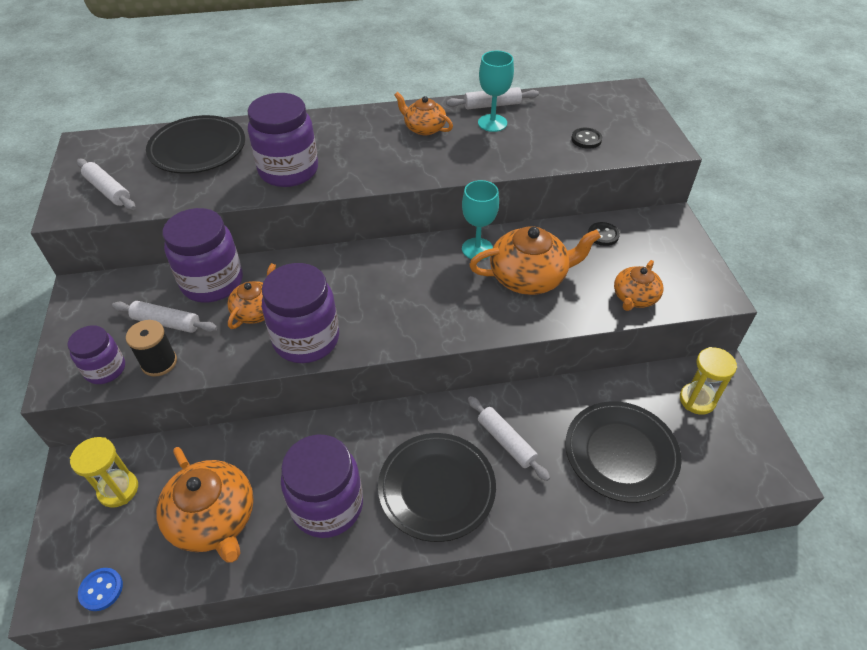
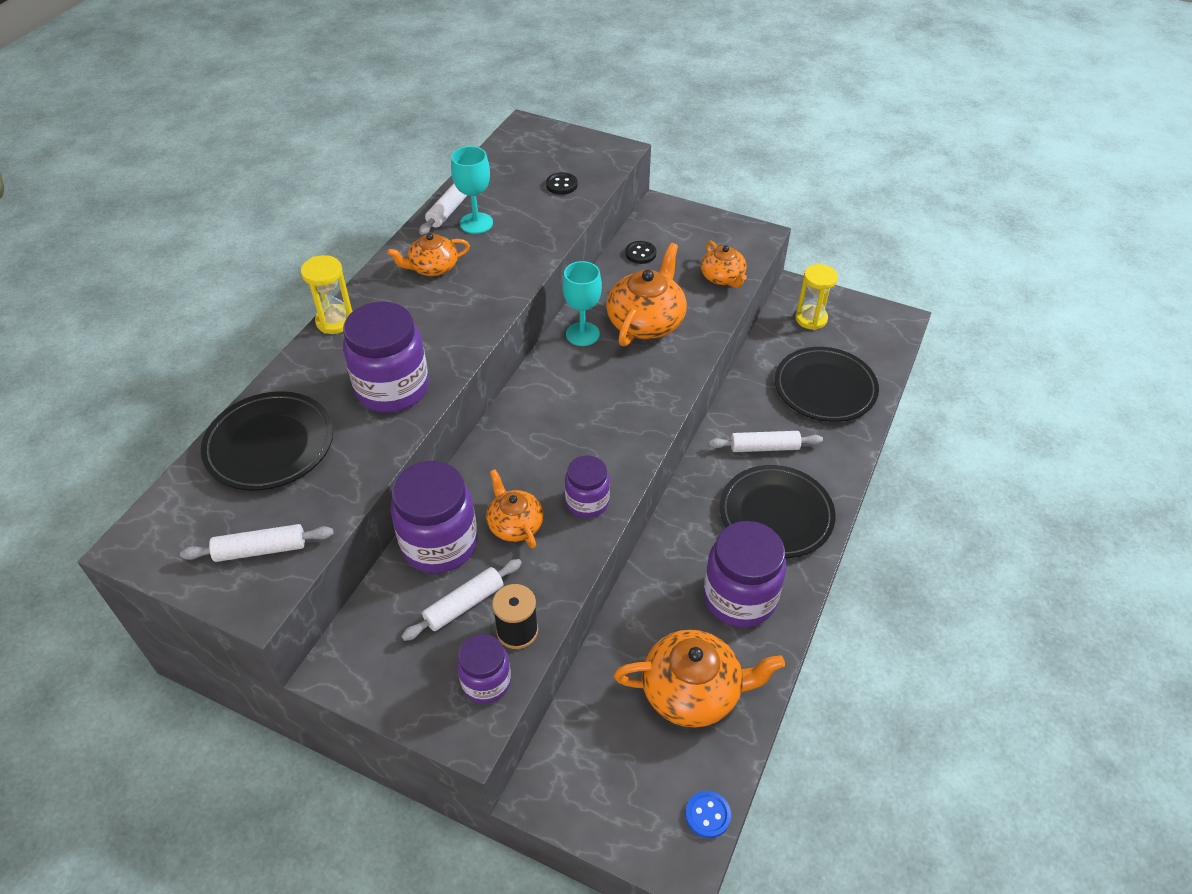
camera: 55 degrees left, 0 degrees up
yellow hourglass [70,437,138,507] -> yellow hourglass moved to [301,255,353,334]
purple jar [262,263,339,363] -> purple jar [565,455,610,518], size x0.58

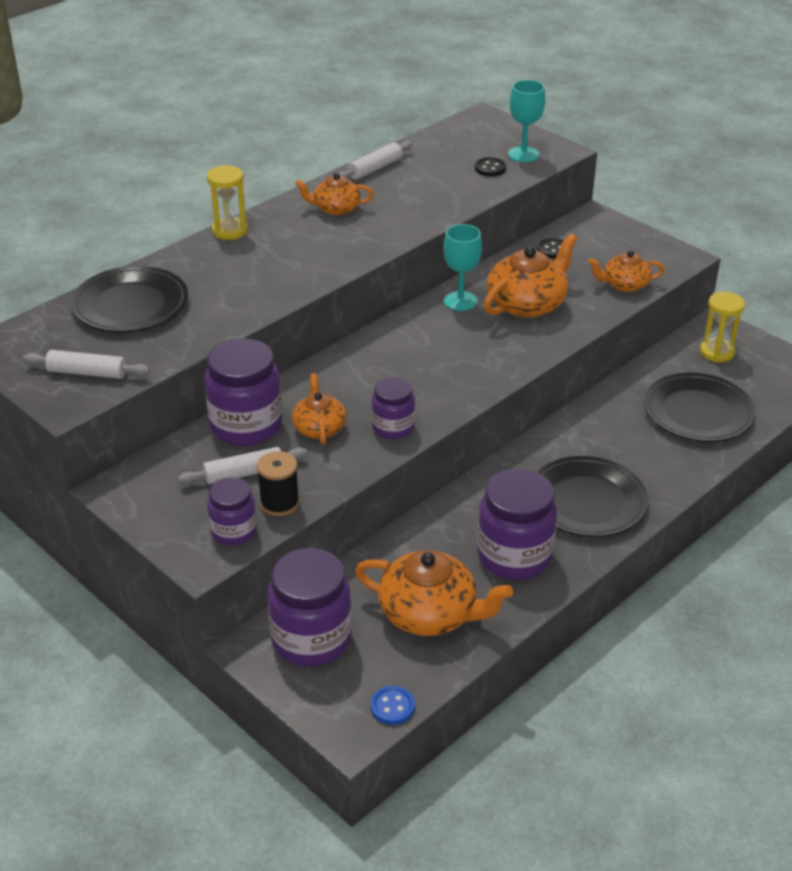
camera: 20 degrees right, 10 degrees down
purple jar [343,302,429,413] -> purple jar moved to [267,548,352,667]
turquoise goblet [451,146,493,234] -> turquoise goblet moved to [508,80,545,162]
orange teapot [701,241,747,288] -> orange teapot turned 90 degrees clockwise [588,250,665,292]
white rolling pin [709,431,823,452] -> none

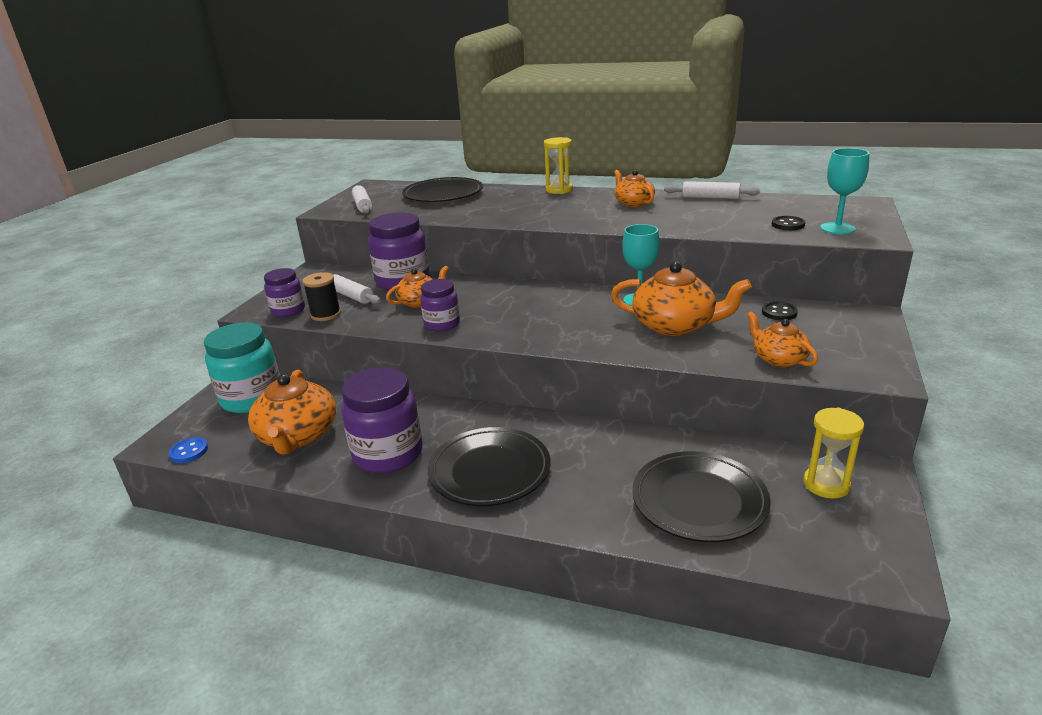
camera: 65 degrees right, 10 degrees down
purple jar [267,548,352,667] -> turquoise jar [204,322,280,413]

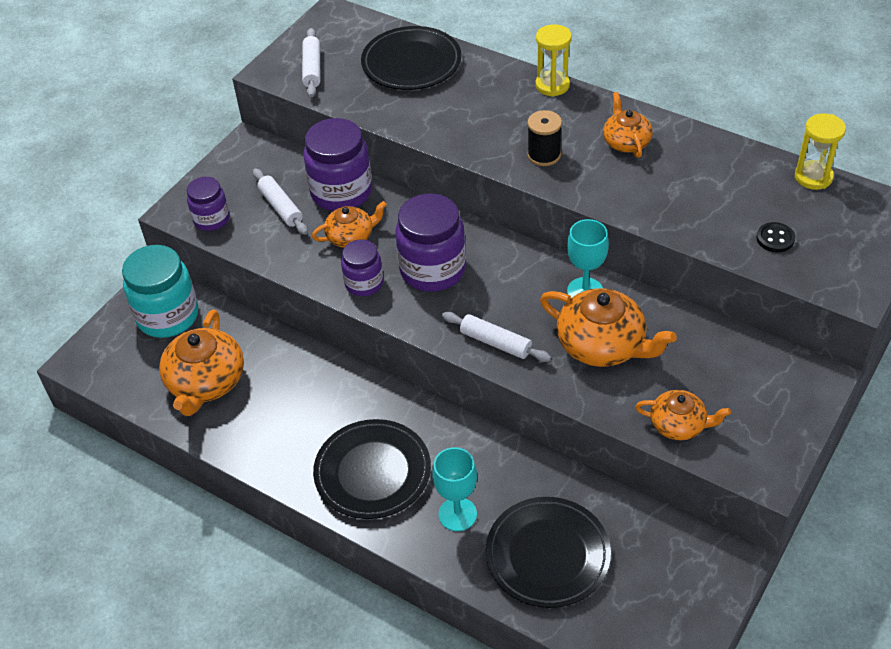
camera: 15 degrees right, 20 degrees up
blue button [169,437,208,463] -> none
black spool [302,272,341,321] -> black spool moved to [527,110,562,166]
purple jar [341,367,423,474] -> purple jar moved to [395,193,466,292]
white rolling pin [664,181,760,199] -> white rolling pin moved to [442,312,551,362]
orange teapot [747,311,818,367] -> orange teapot turned 120 degrees clockwise [635,390,731,440]
black button [762,302,798,320] -> none
yellow hourglass [803,407,864,499] -> yellow hourglass moved to [795,113,846,190]
turquoise goblet [820,148,869,234] -> turquoise goblet moved to [432,447,477,531]

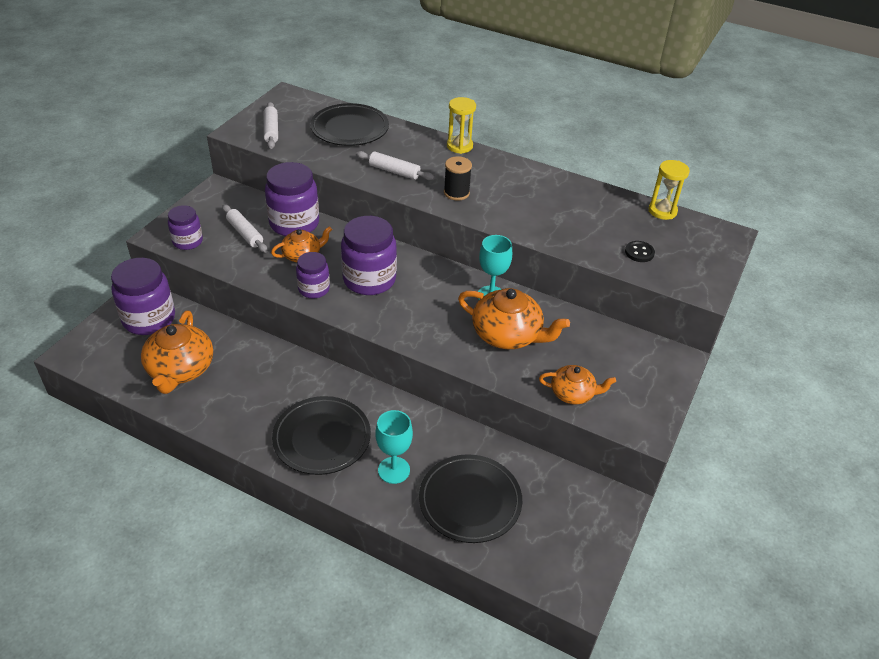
camera: 10 degrees left, 5 degrees down
turquoise jar [122,245,198,338] -> purple jar [111,258,175,335]
white rolling pin [442,312,551,362] -> white rolling pin moved to [356,151,435,180]
orange teapot [603,92,653,158] -> none

